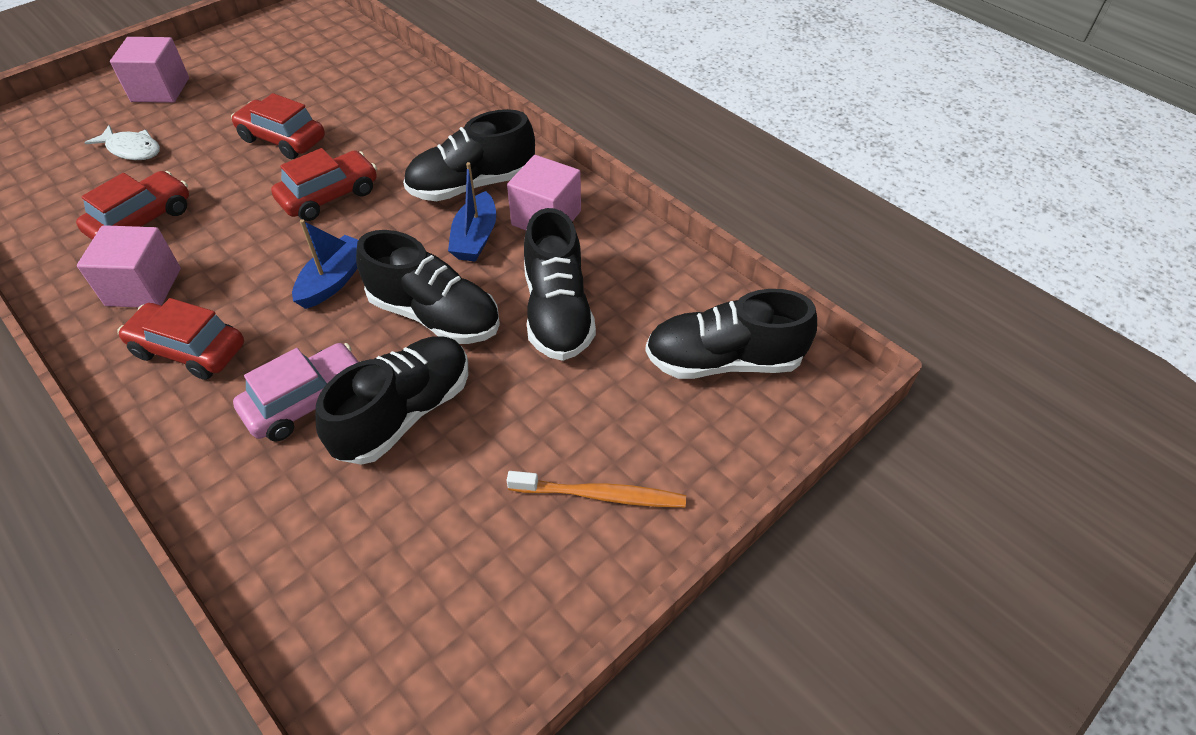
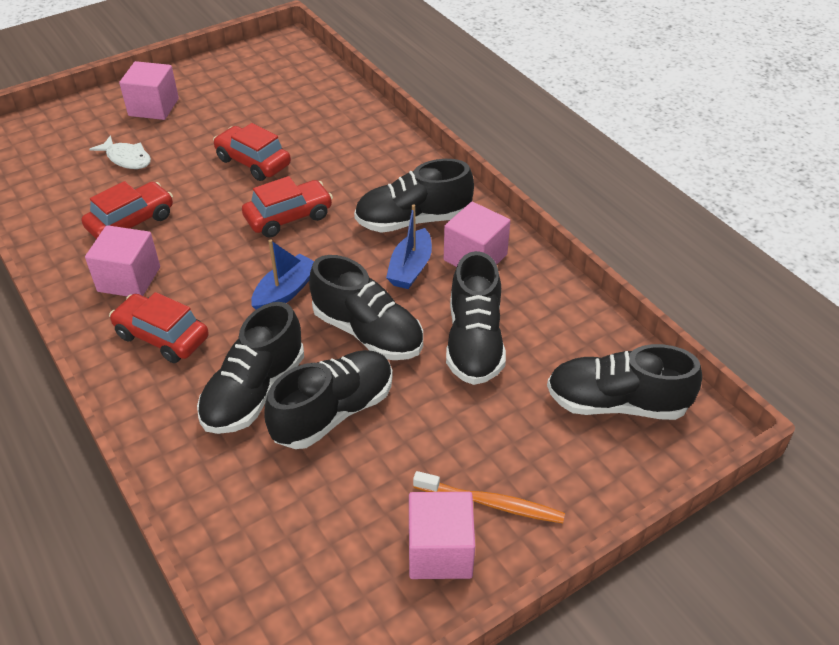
camera: 10 degrees right, 5 degrees down
pink car [233,343,358,442] -> black shoe [197,302,304,434]
none -> pink cube [409,492,475,579]

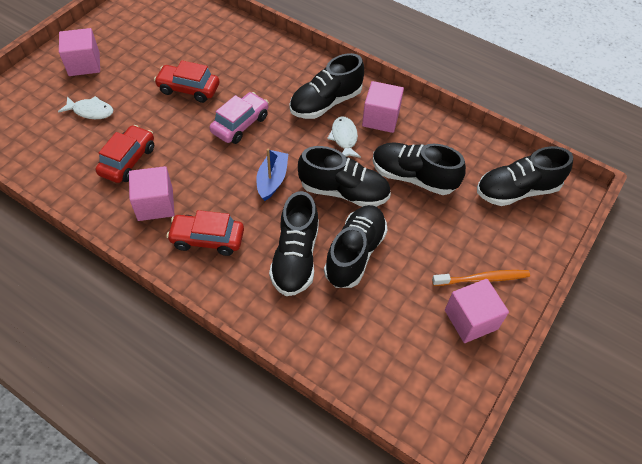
camera: 25 degrees left, 10 degrees up
red car [242,176,333,238] -> pink car [210,92,269,144]
blue boat [386,204,432,289] -> white fish [327,116,361,158]
black shoe [446,251,506,385] -> black shoe turned 135 degrees clockwise [373,142,466,195]

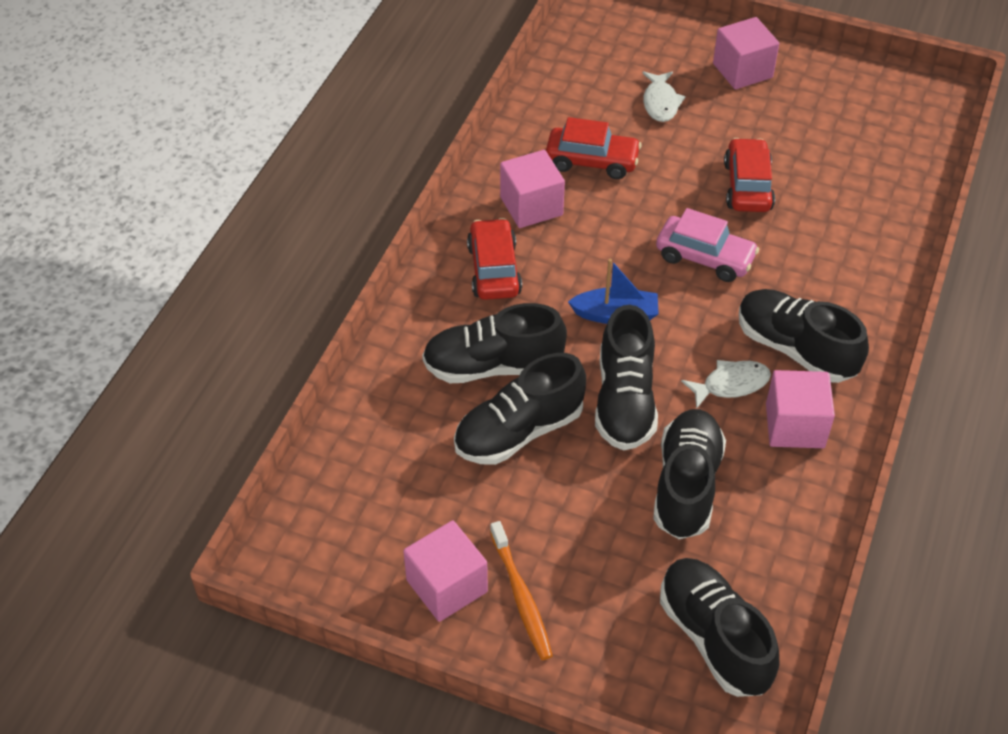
camera: 80 degrees right, 5 degrees down
black shoe [324,205,388,288] -> black shoe turned 135 degrees clockwise [454,353,586,465]

